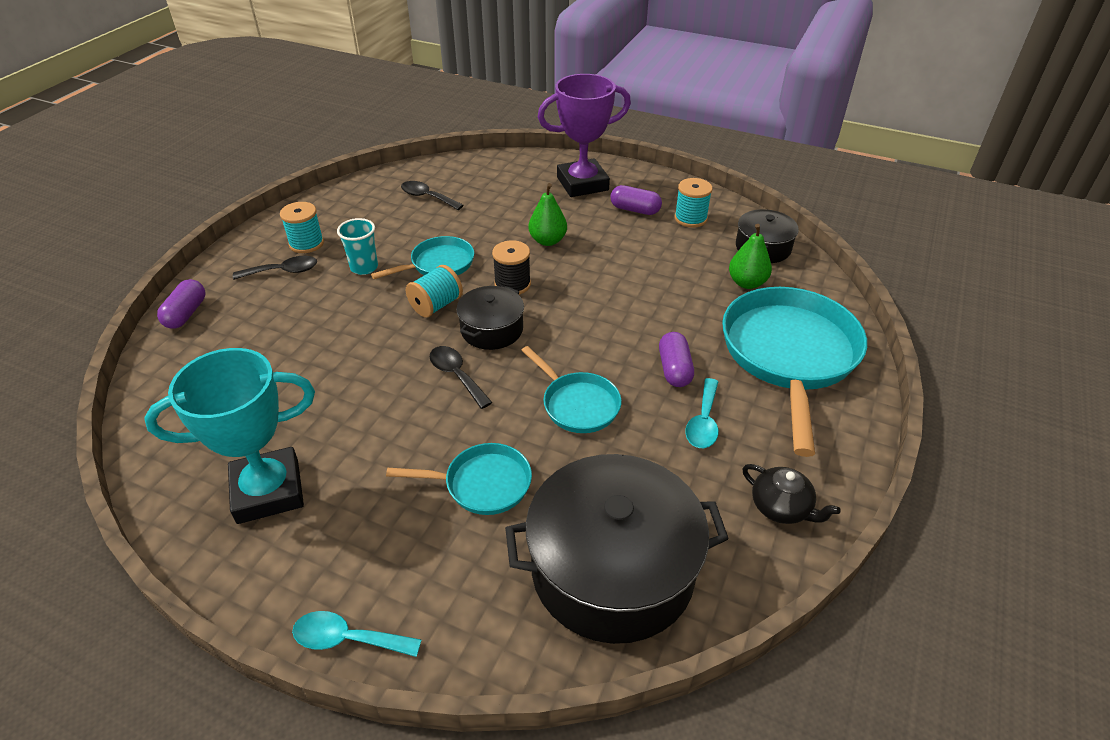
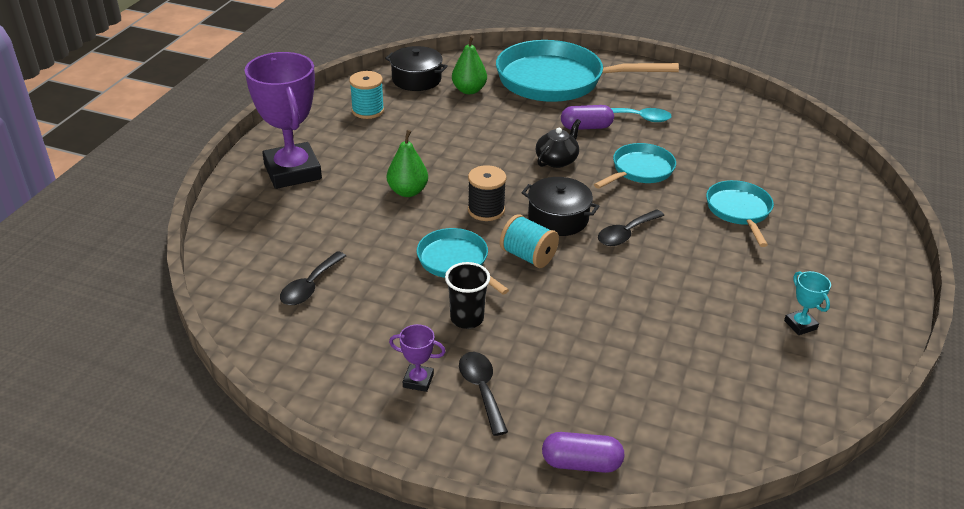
camera: 95 degrees left, 5 degrees down
turquoise trophy [144,348,315,524] -> turquoise trophy [784,271,831,335], size x0.41
turquoise spool [280,202,324,253] -> purple trophy [389,324,446,392]
turquoise spoon [292,611,422,657] -> none
turquoise cup [337,218,378,275] -> black cup [445,262,490,329]
black pot [505,454,729,644] -> none
purple capsule [610,185,662,215] -> none
black teapot [742,464,841,524] -> black teapot moved to [536,119,581,168]

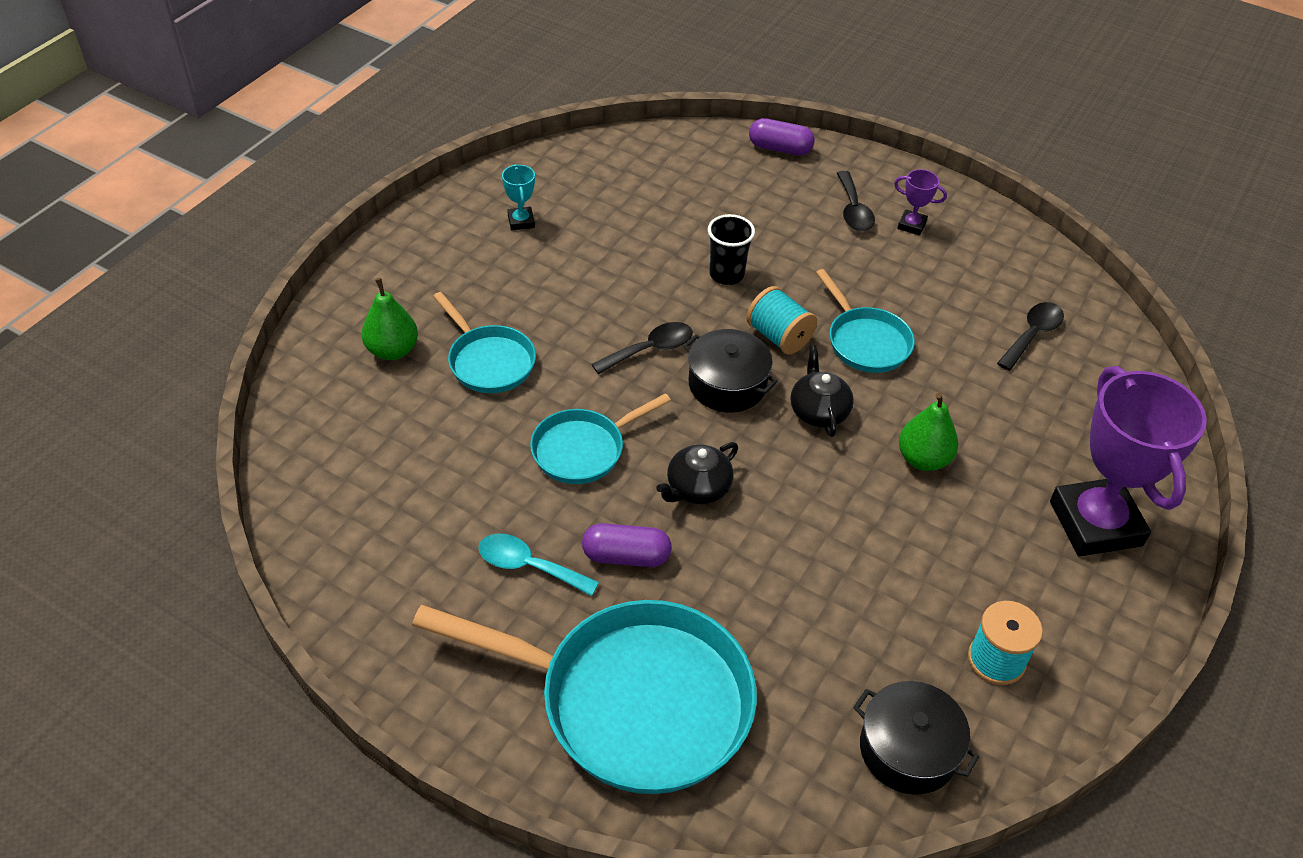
camera: 170 degrees left, 10 degrees up
black cup [445,262,490,329] -> black cup moved to [708,214,755,285]
green pear [452,35,487,94] -> green pear moved to [362,278,418,360]
black spool [468,165,507,221] -> black teapot [791,345,854,437]
turquoise pan [706,180,774,247] -> turquoise pan turned 45 degrees counterclockwise [433,292,536,393]

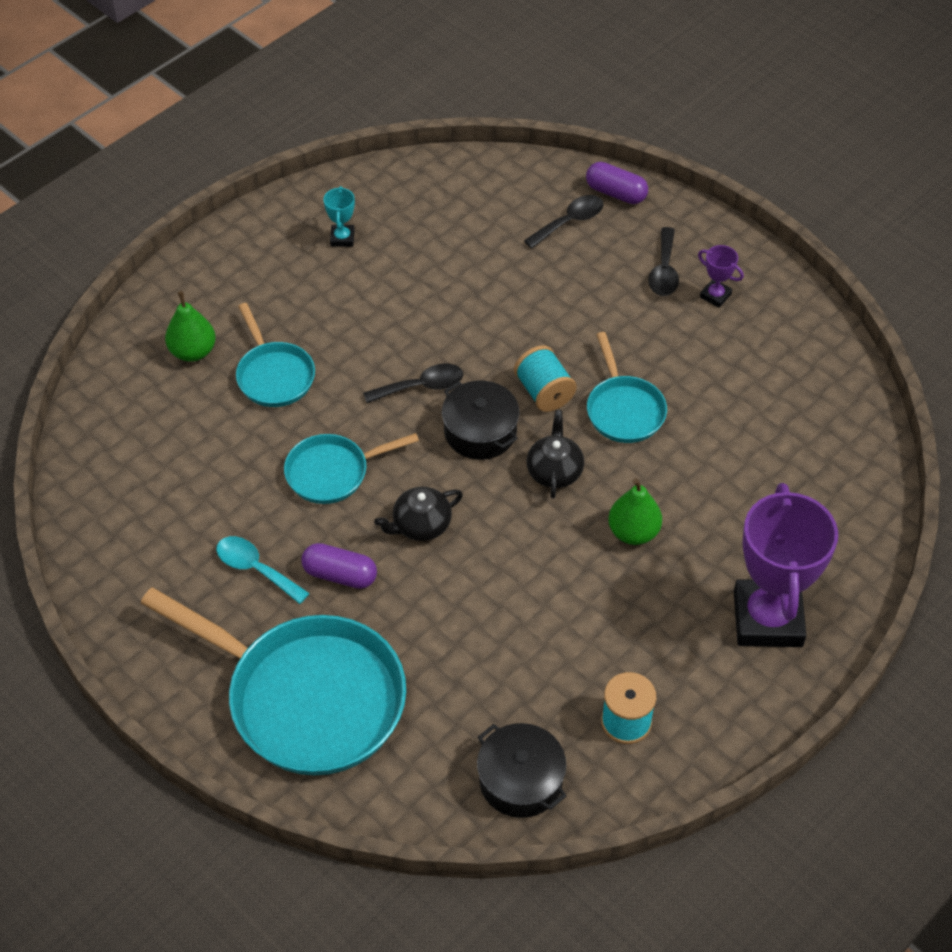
camera: 15 degrees right, 5 degrees up
black cup [708,214,755,285] -> none
black spoon [997,302,1064,371] -> black spoon moved to [524,195,604,249]

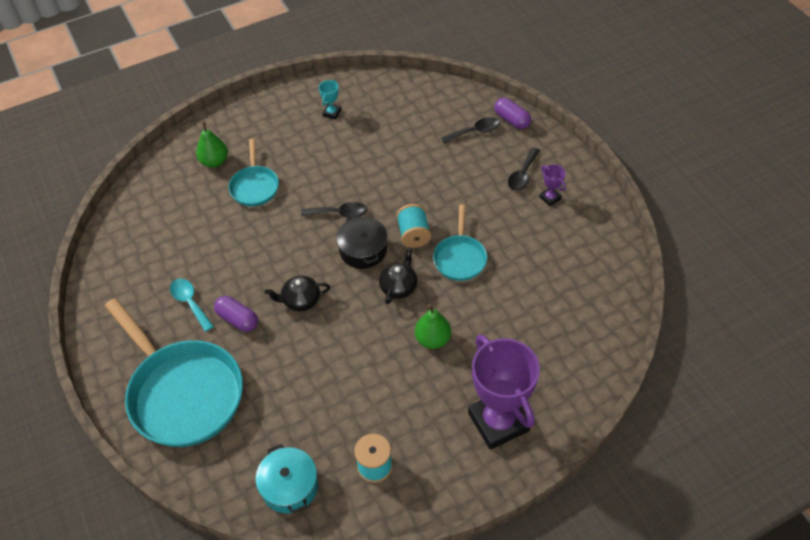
camera: 20 degrees right, 0 degrees up
turquoise pan [284,433,419,504] -> none
black pot [477,723,566,818] -> turquoise pot [256,444,318,514]
purple trophy [734,483,838,647] -> purple trophy turned 45 degrees counterclockwise [468,334,540,450]

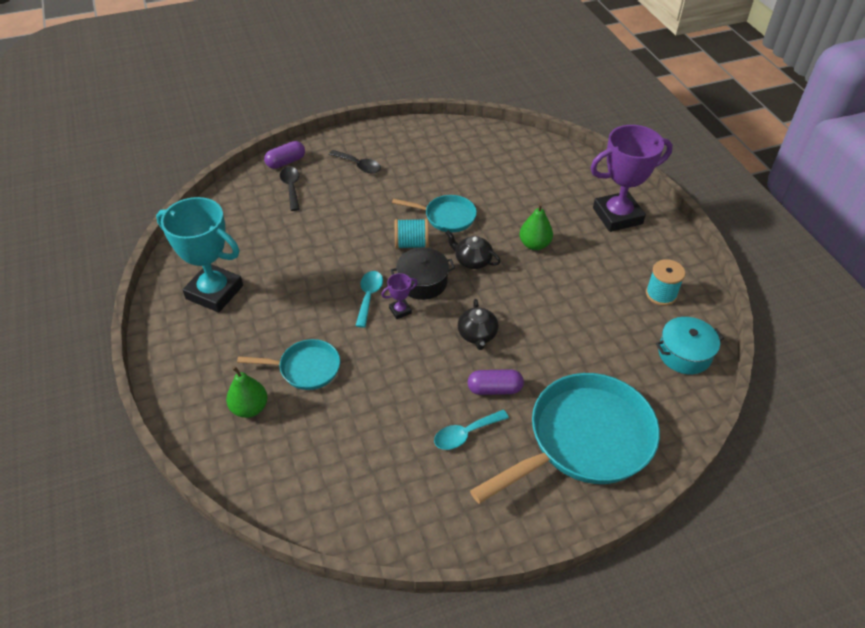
camera: 85 degrees left, 5 degrees down
purple capsule [214,296,258,332] -> purple capsule turned 45 degrees clockwise [468,369,524,395]
black spoon [301,202,367,218] -> turquoise spoon [355,271,383,328]
turquoise trophy [319,80,341,119] -> turquoise trophy [156,197,243,313], size x2.43
purple trophy [539,164,566,206] -> purple trophy moved to [381,273,418,319]

